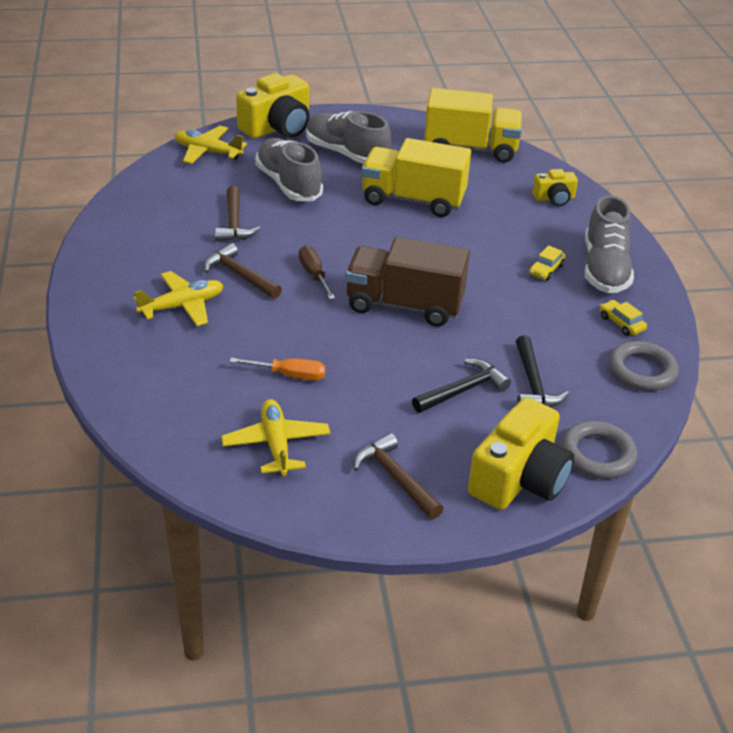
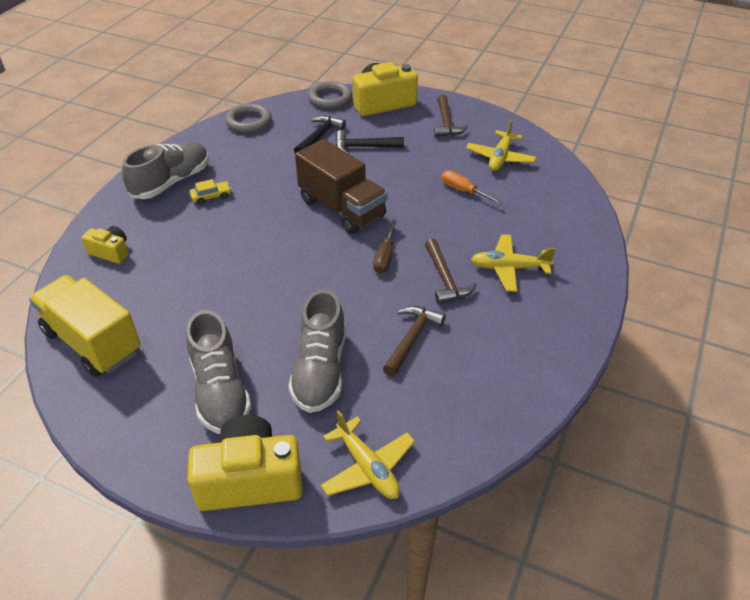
camera: 145 degrees left, 5 degrees up
yellow truck [361,138,471,217] -> none
yellow car [600,300,647,336] -> none

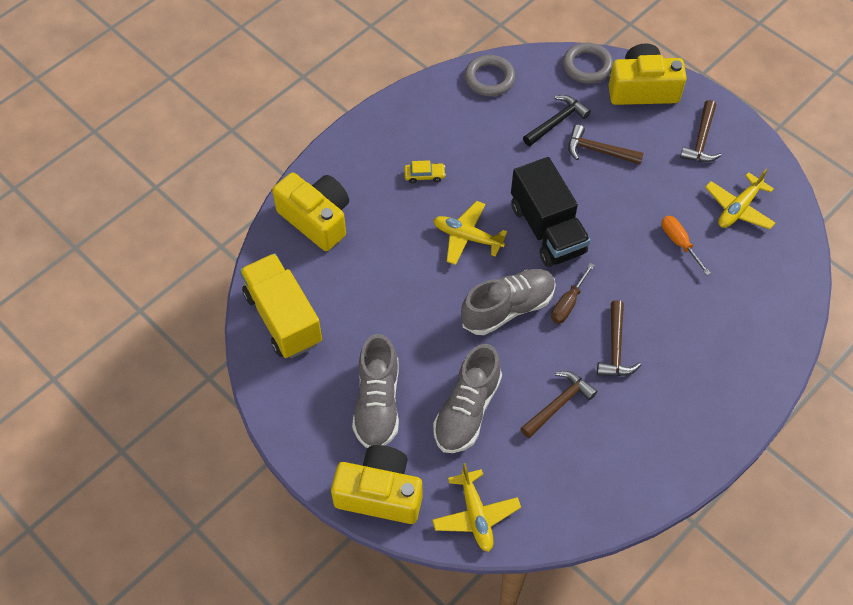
camera: 20 degrees right, 15 degrees up
yellow camera [81,226,128,264] -> yellow camera [272,172,349,251], size x1.90
grey shoe [122,142,209,199] -> grey shoe moved to [461,269,556,335]
brown truck [295,139,387,234] -> black truck [511,157,591,267]
black hammer [335,130,404,154] -> brown hammer [568,125,644,164]
yellow plane [471,234,556,292] -> yellow plane moved to [433,201,507,265]

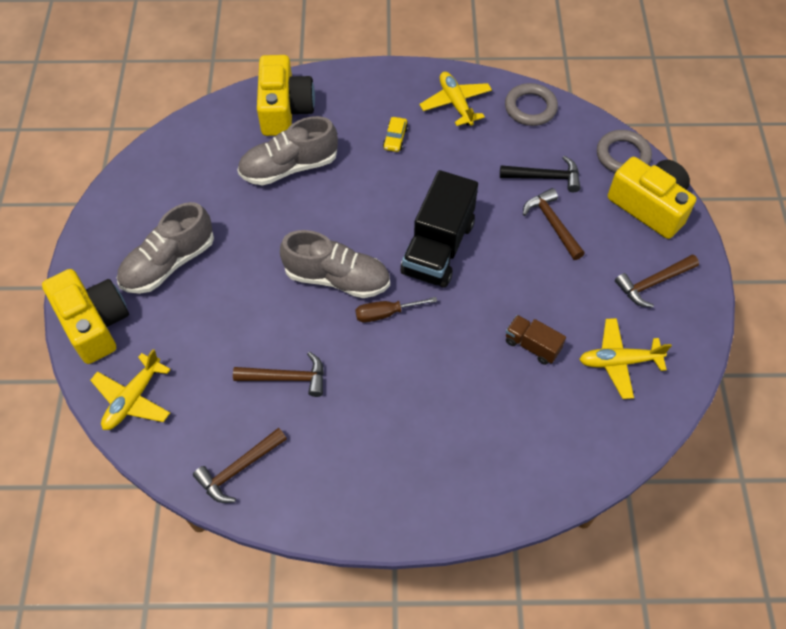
camera: 45 degrees right, 0 degrees up
yellow truck [240,253,322,358] -> none
yellow car [404,160,446,183] -> yellow car turned 60 degrees clockwise [383,117,408,152]
yellow plane [433,201,507,265] -> yellow plane moved to [420,72,492,126]
grey shoe [433,344,502,453] -> grey shoe moved to [237,116,338,186]
brown hammer [597,300,641,376] -> brown hammer moved to [193,428,287,503]
orange screwdriver [662,216,711,275] -> brown truck [506,315,566,365]

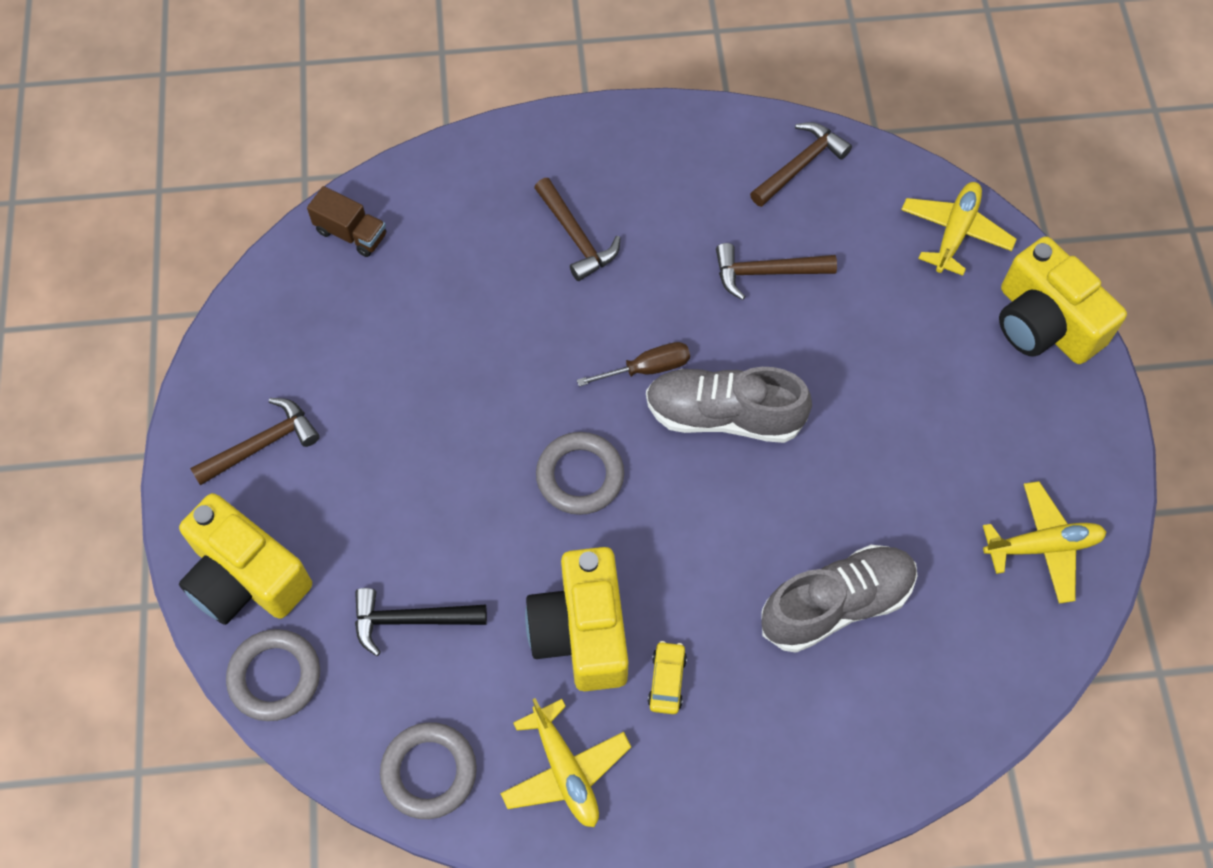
camera: 175 degrees right, 5 degrees up
grey shoe [117,202,214,294] -> none
yellow camera [257,55,315,136] -> yellow camera moved to [525,547,628,691]
black truck [400,170,478,288] -> grey ring [536,432,624,515]
brown truck [506,315,566,365] -> brown truck moved to [307,186,386,257]
brown hammer [523,188,585,260] -> brown hammer moved to [534,178,621,281]
yellow plane [579,318,672,399] -> yellow plane moved to [983,481,1107,604]

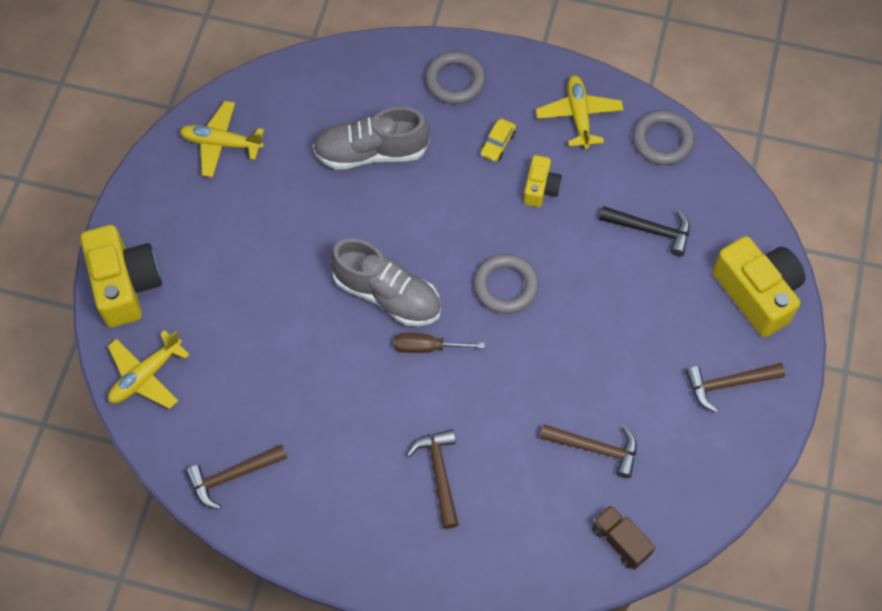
camera: 160 degrees left, 0 degrees up
grey ring [226,629,320,721] -> grey ring moved to [425,51,486,104]
yellow camera [525,547,628,691] -> yellow camera [523,155,562,207], size x0.53
brown hammer [716,243,837,300] -> brown hammer moved to [540,424,637,478]

